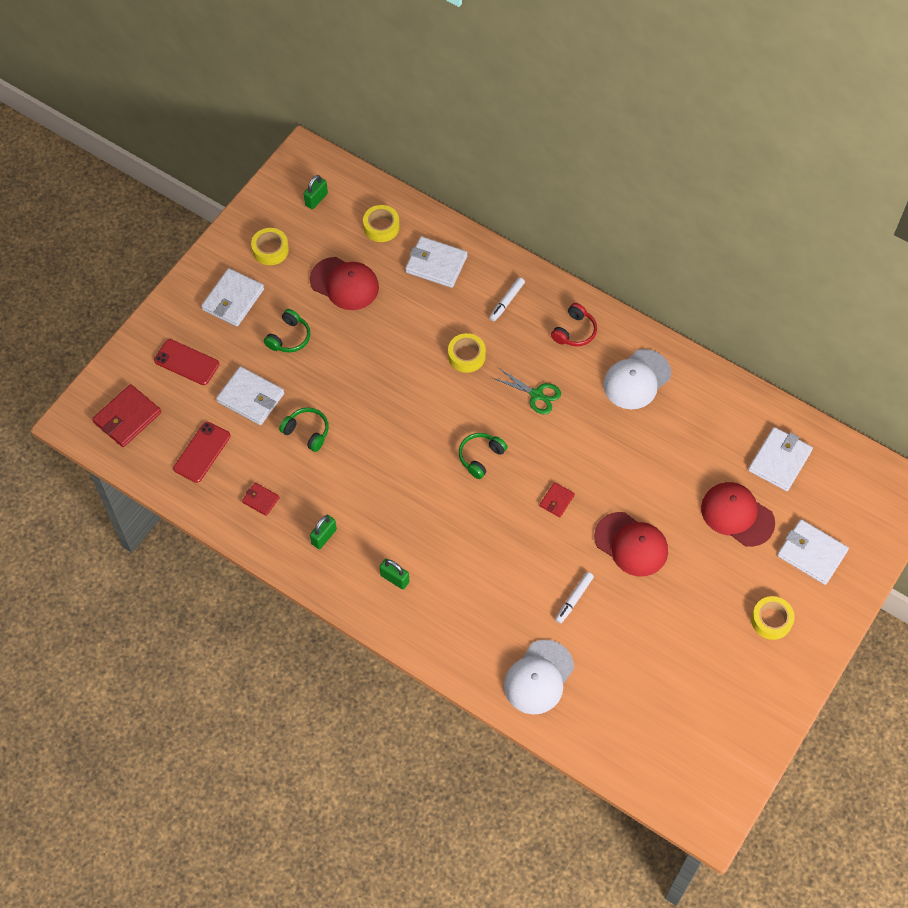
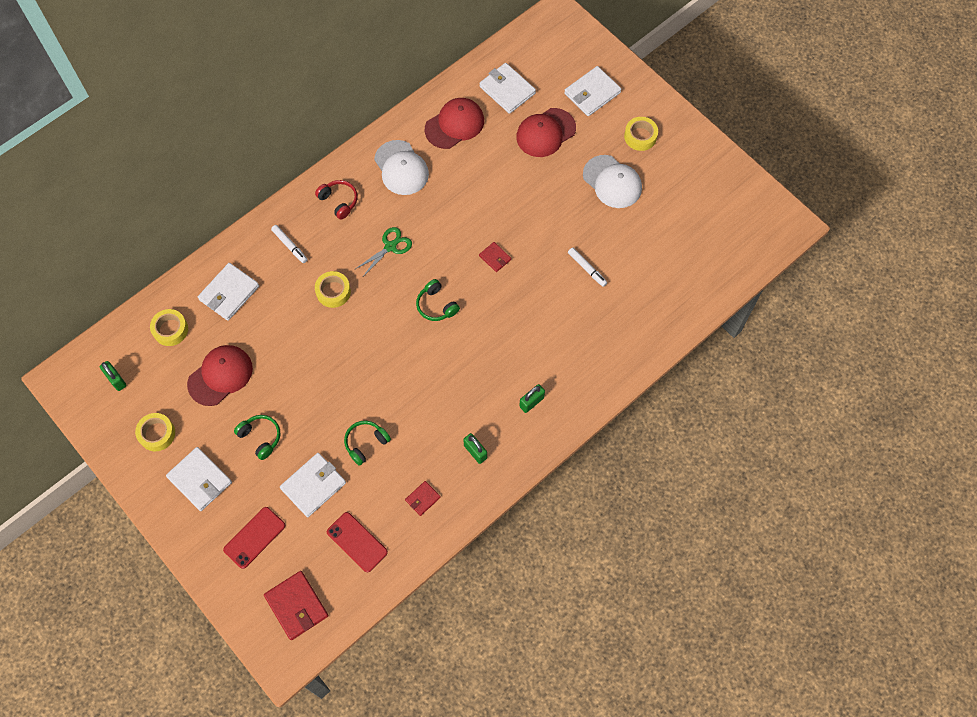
camera: 75 degrees left, 5 degrees up
white cap [504,640,574,714] -> white cap moved to [583,155,642,208]
red cap [594,512,668,576] -> red cap moved to [425,98,484,149]

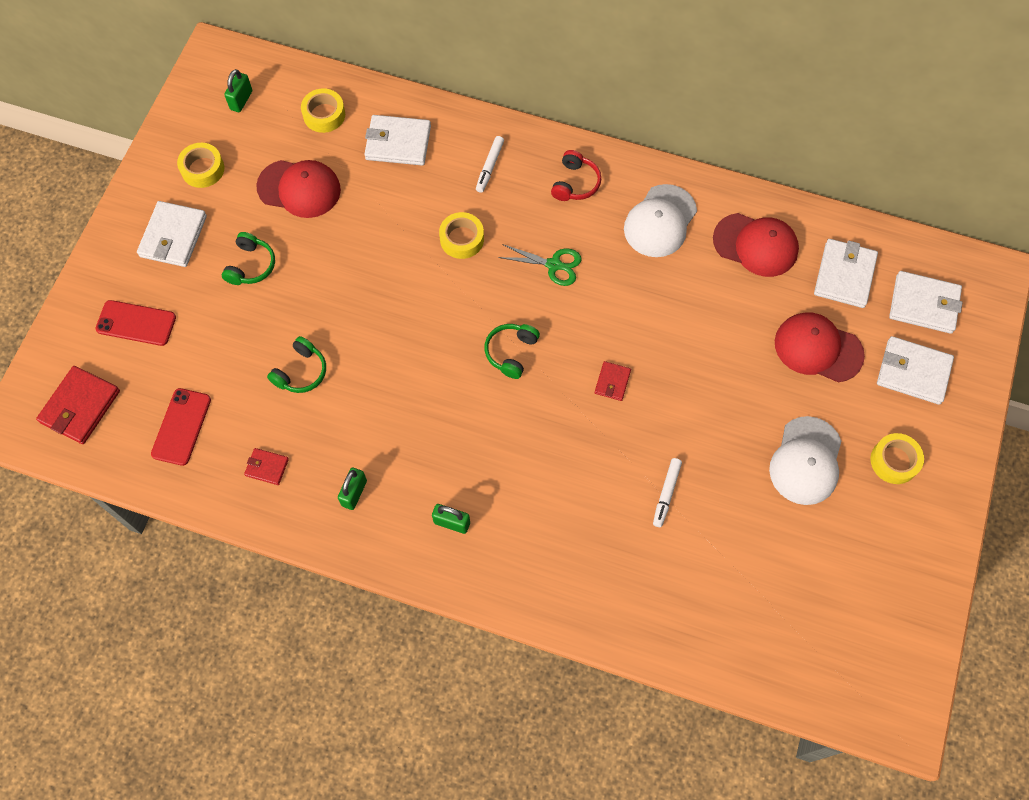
camera: 60 degrees right, 0 degrees up
white wallet [280,453,346,517] -> white wallet moved to [889,271,963,334]
green headphones [344,421,391,466] -> green headphones turned 105 degrees clockwise [267,336,326,393]

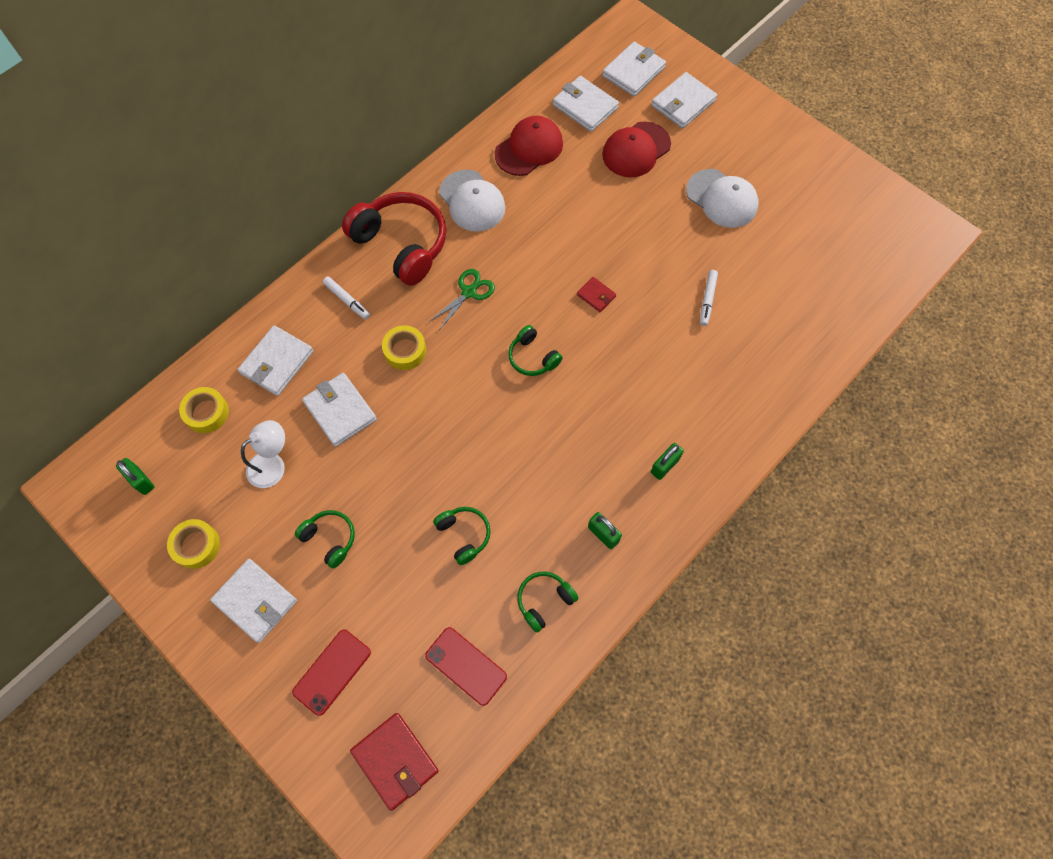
camera: 65 degrees left, 0 degrees up
red wallet [244,448,289,485] -> green headphones [517,572,578,633]
red cap [256,160,341,218] -> white lamp [241,420,285,488]
red headphones [551,150,601,201] -> red headphones [342,192,446,286], size x2.00
white marker [653,458,682,527] -> white marker turned 60 degrees clockwise [700,270,718,326]
yellow tape [870,433,924,484] -> none
none -> white wallet [302,373,377,447]

